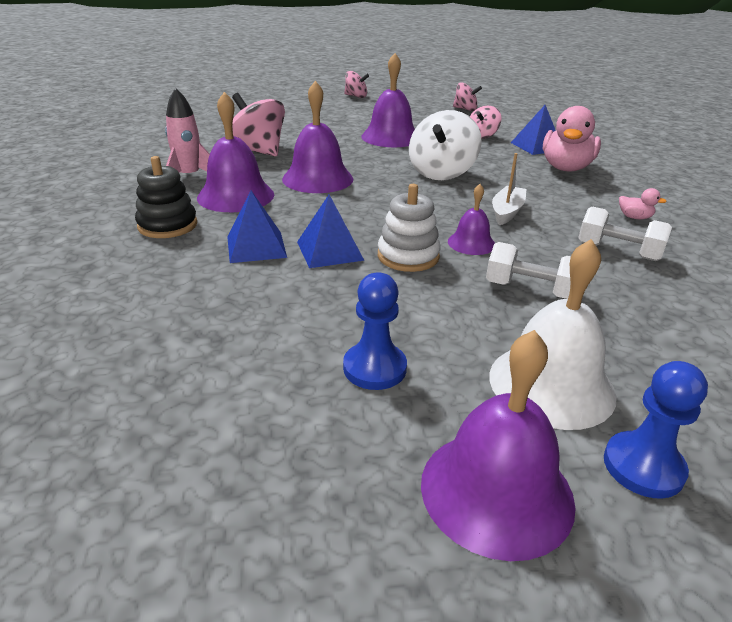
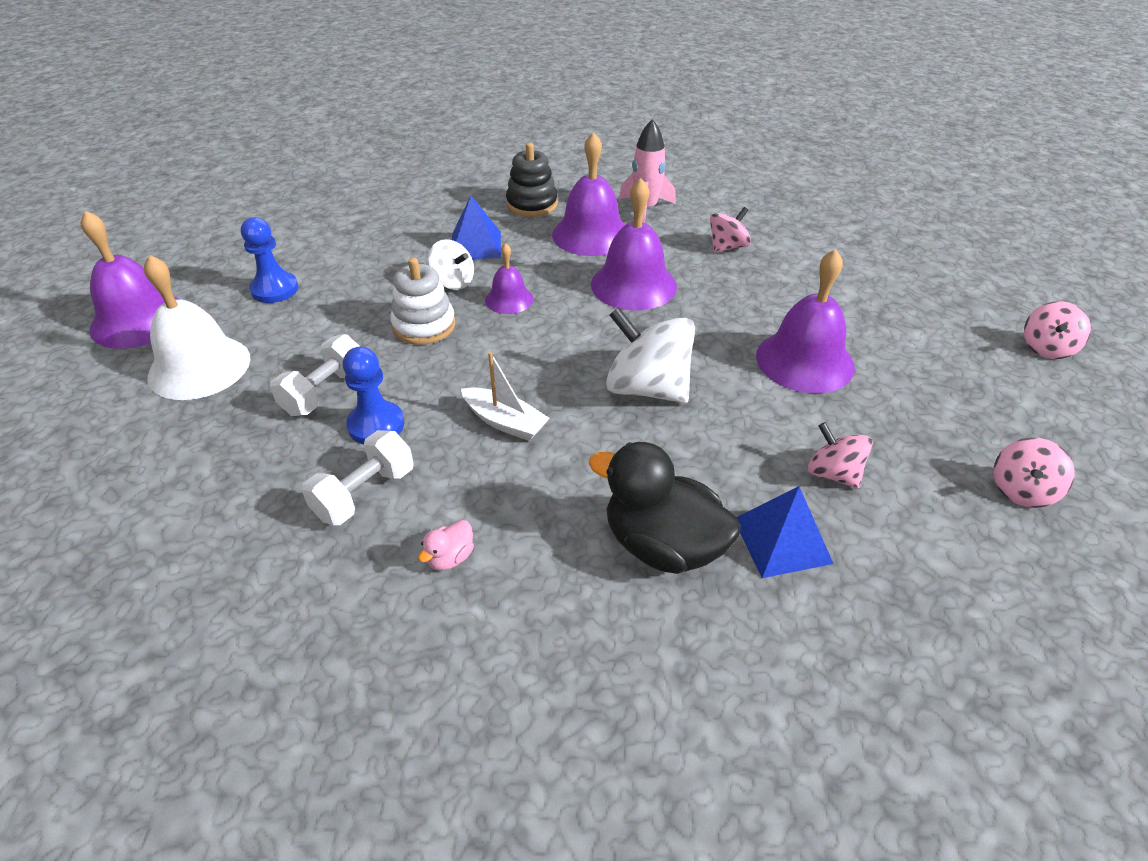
camera: 100 degrees right, 10 degrees up
pink spinning top [232,93,285,156] -> pink spinning top [710,207,751,253], size x0.57
blue pyramid [297,195,365,268] -> white spinning top [428,239,474,290]
purple bell [448,184,495,255] -> purple bell moved to [485,243,533,314]
pink duck [543,106,601,172] -> black duck [588,442,741,574]
blue pawn [604,361,708,499] -> blue pawn moved to [343,347,404,444]

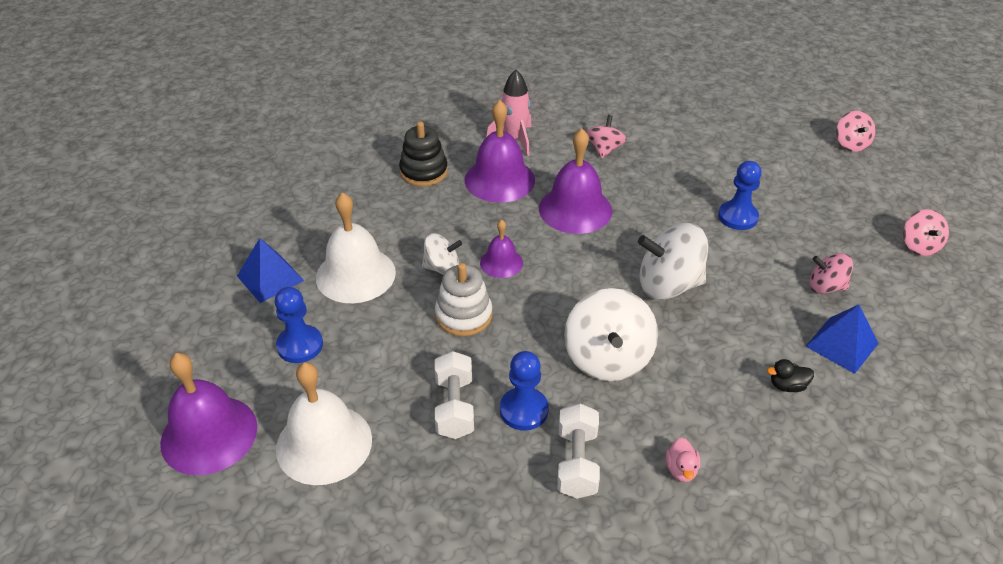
camera: 35 degrees left, 0 degrees up
blue pyramid [452,196,501,259] -> blue pyramid moved to [237,238,304,303]
white boat [461,352,550,441] -> white spinning top [564,288,658,381]
black duck [588,442,741,574] -> black duck [767,359,814,392], size x0.42
purple bell [756,249,855,393] -> blue pawn [718,161,762,230]
none -> white bell [316,192,396,303]

